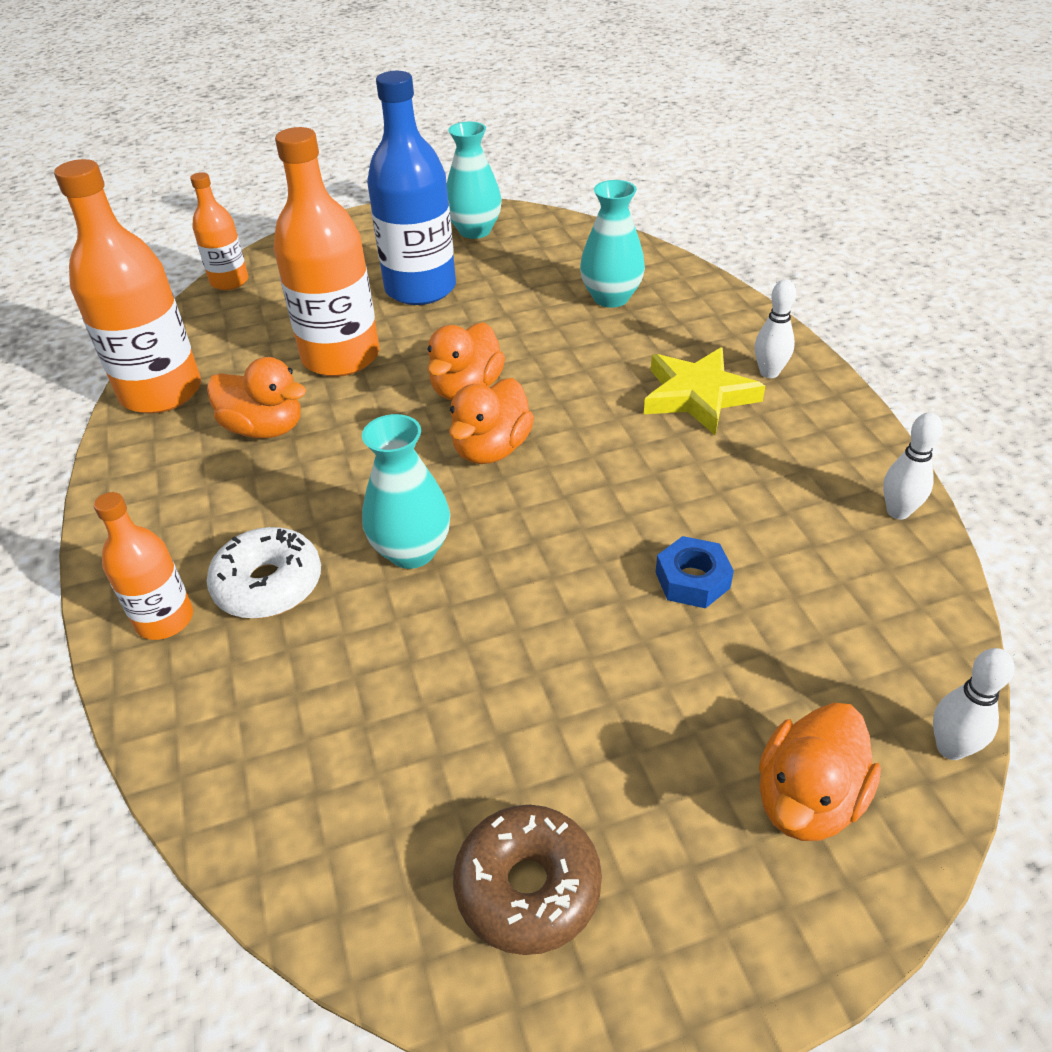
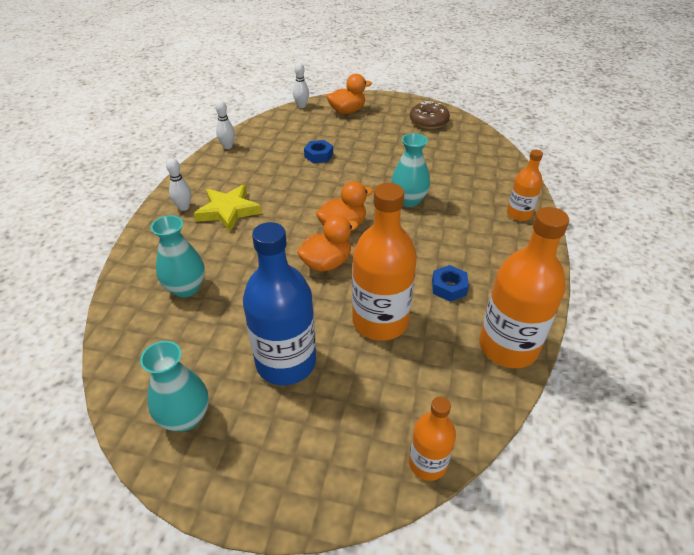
camera: 150 degrees left, 0 degrees up
orange duck [207,357,306,438] -> blue nut [432,265,469,302]
white donut [207,527,321,619] -> none

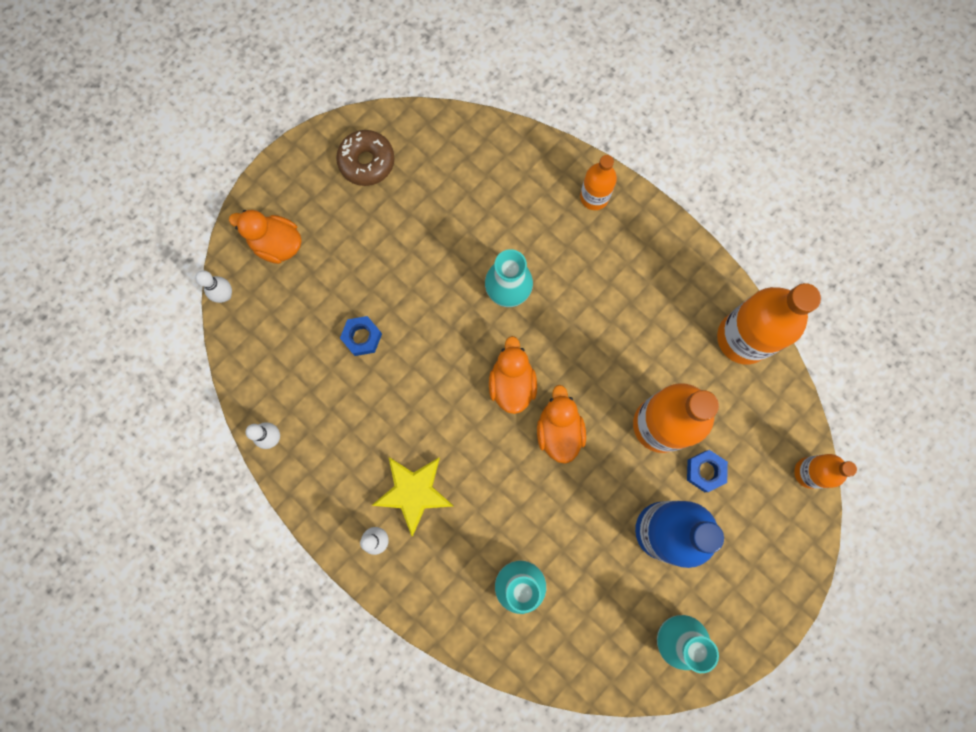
camera: 60 degrees left, 35 degrees up
orange duck [326,74,372,114] -> orange duck turned 75 degrees counterclockwise [229,210,302,264]
blue nut [432,265,469,302] -> blue nut moved to [687,450,728,492]

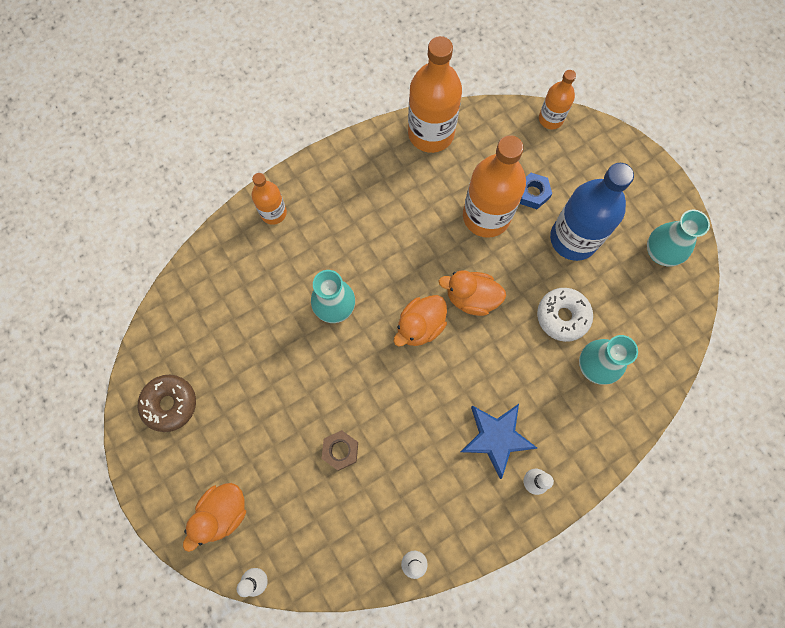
camera: 75 degrees left, 5 degrees down
blue nut [340,316,382,356] -> brown nut [322,430,358,471]
yellow star [371,457,454,536] -> blue star [461,404,537,479]
orange duck [489,336,537,414] -> orange duck turned 60 degrees counterclockwise [394,295,447,346]
none -> white donut [537,288,593,342]

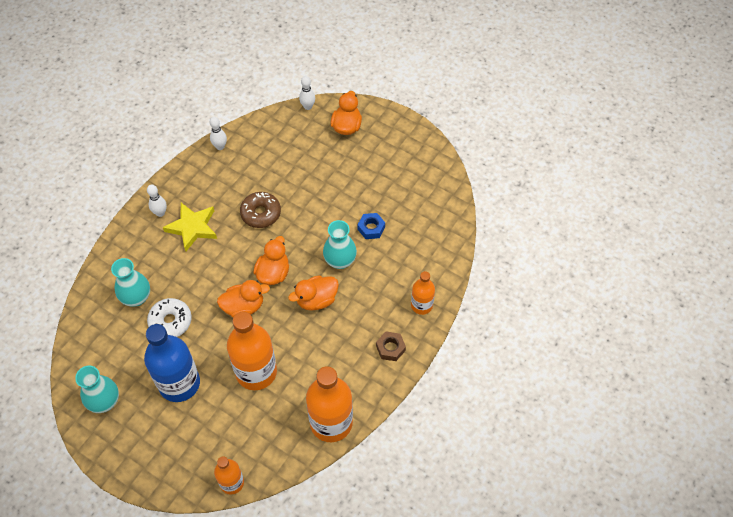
camera: 155 degrees right, 15 degrees down
brown donut [138,375,196,432] -> brown donut moved to [240,192,281,228]
brown nut [322,430,358,471] -> brown nut moved to [376,331,406,361]
blue star [461,404,537,479] -> yellow star [163,203,217,251]
blue nut [520,173,552,209] -> blue nut moved to [358,213,385,239]
none -> orange duck [288,275,339,311]

